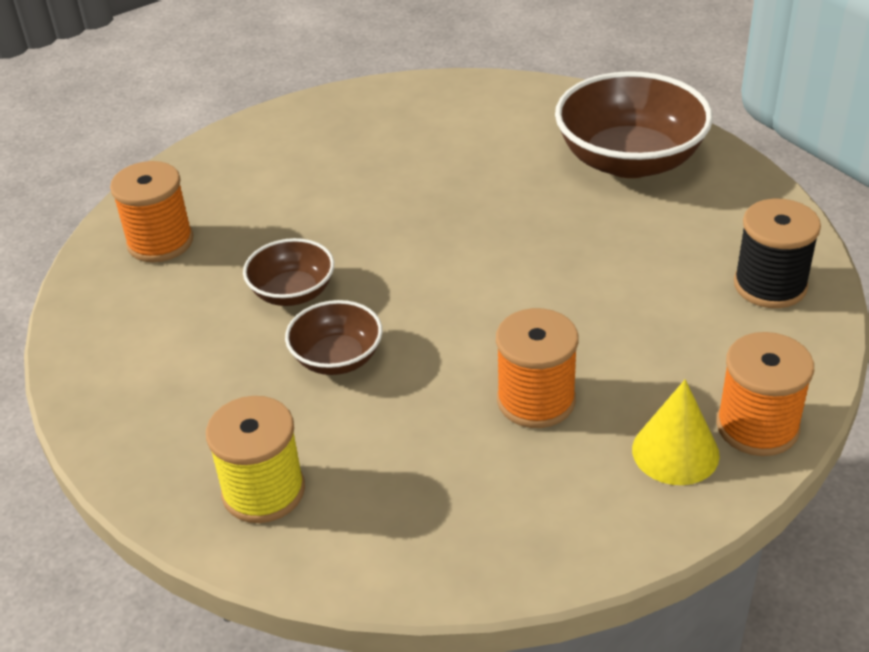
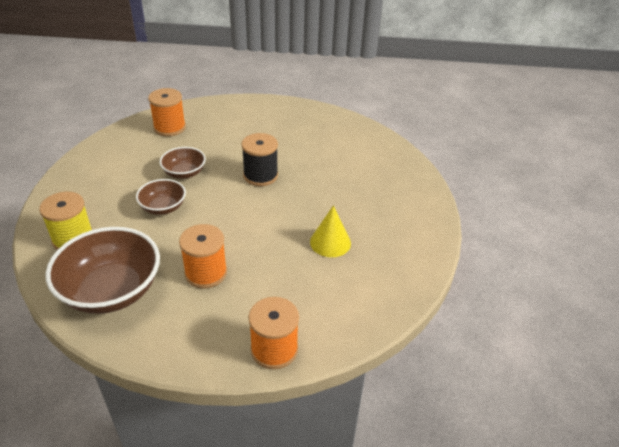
camera: 35 degrees right, 0 degrees up
brown bowl [555,71,713,178] -> brown bowl moved to [45,227,160,314]
yellow cone [632,379,720,485] -> yellow cone moved to [310,205,351,257]
black spool [734,199,821,308] -> black spool moved to [241,133,278,186]

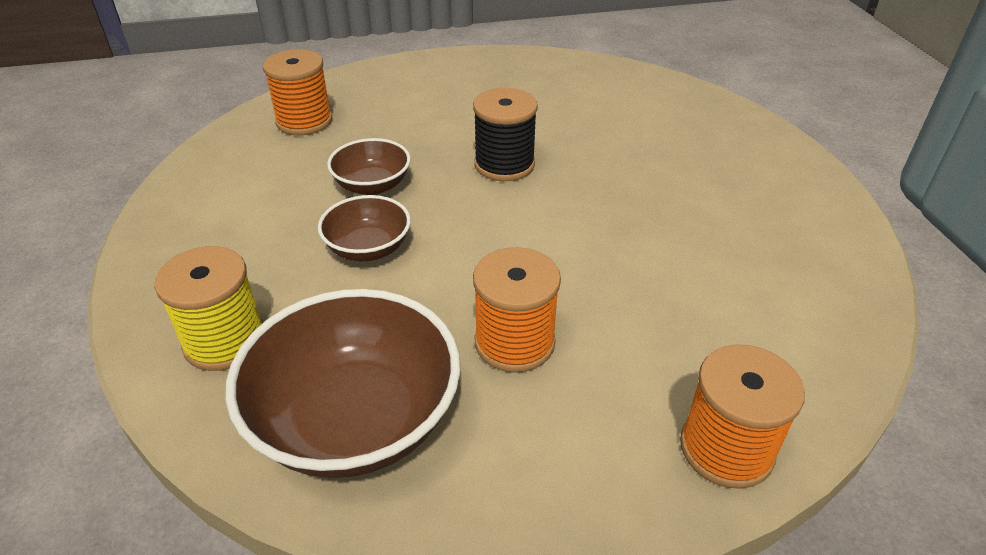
camera: 15 degrees left, 0 degrees up
yellow cone [310,205,351,257] -> none

